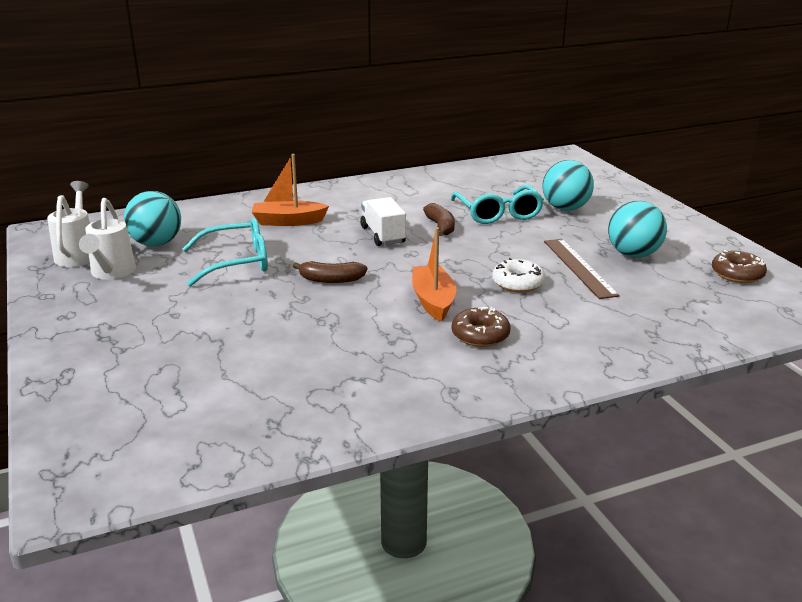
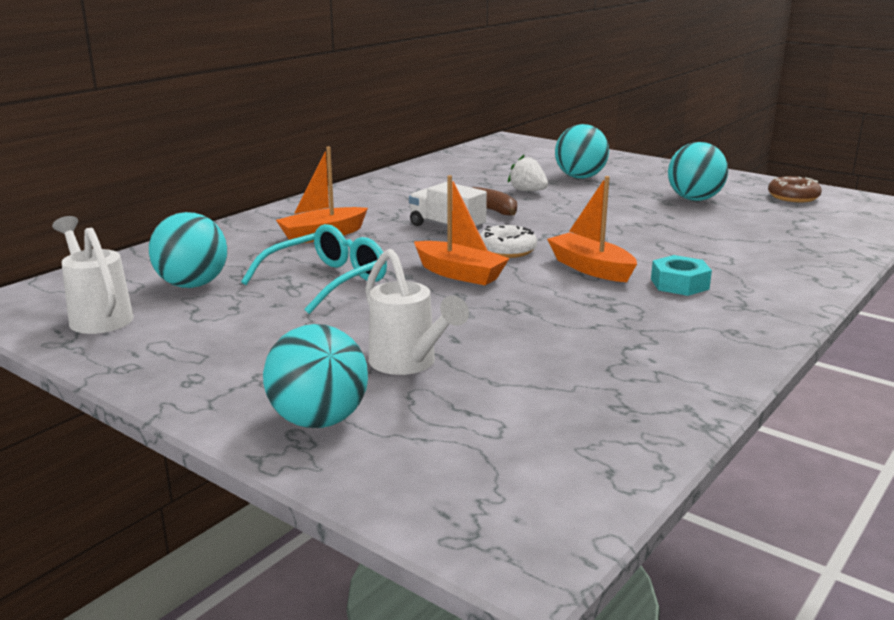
camera: 30 degrees left, 5 degrees down
white watering can [79,198,136,280] -> white watering can moved to [365,249,469,375]
brown banana [293,261,367,283] -> orange boat [414,175,510,285]
turquoise glasses [451,185,544,224] -> white strawberry [508,155,548,191]
brown donut [452,307,511,347] -> turquoise nut [651,255,712,296]
white donut [492,258,545,293] -> white donut moved to [480,225,537,258]
brown ruler [544,239,620,299] -> none
none -> turquoise ball [263,324,368,428]

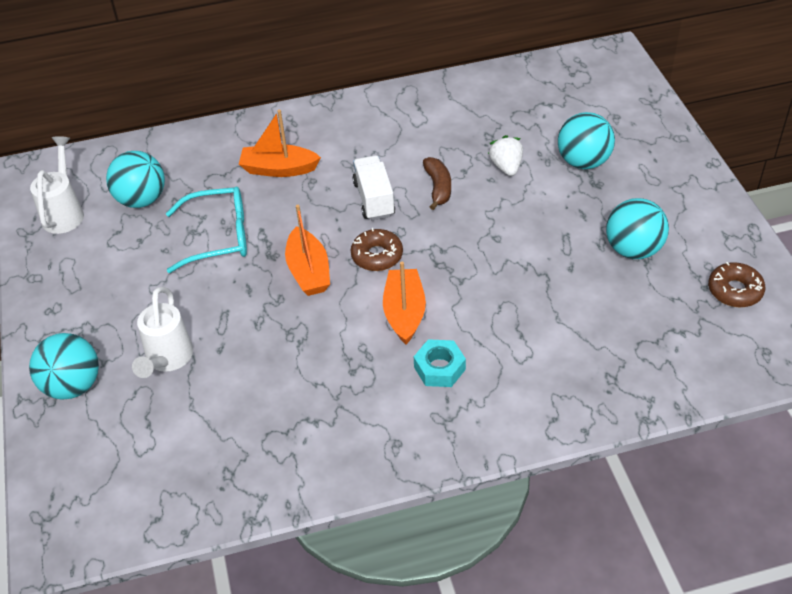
camera: 40 degrees right, 25 degrees up
white donut [480,225,537,258] -> brown donut [351,228,403,271]

